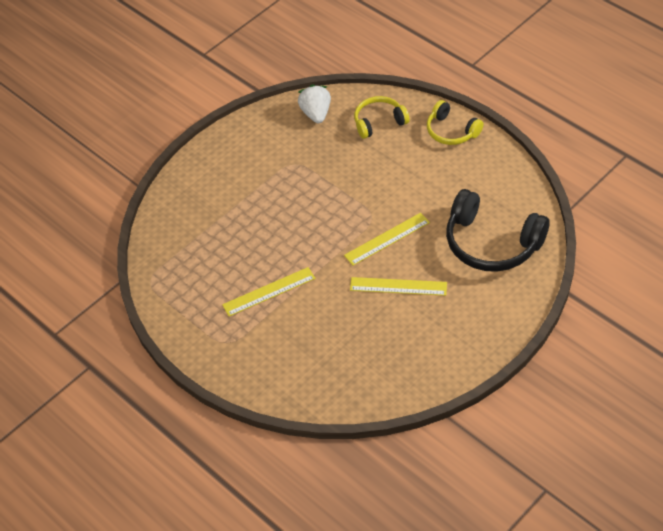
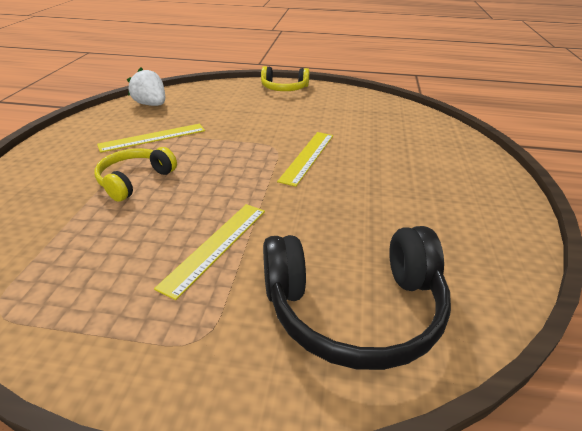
camera: 40 degrees left, 15 degrees down
yellow ruler [350,277,447,296] -> yellow ruler moved to [97,124,205,153]
yellow headphones [354,96,410,139] -> yellow headphones moved to [94,147,177,202]
black headphones [446,189,549,272] -> black headphones moved to [263,226,451,370]

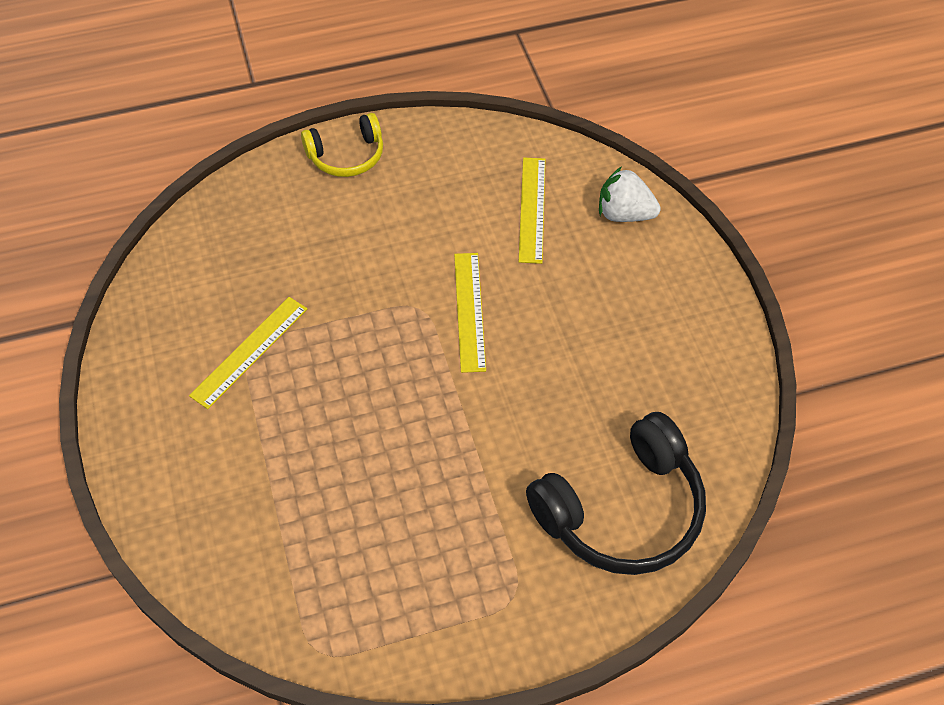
camera: 25 degrees left, 20 degrees up
yellow headphones [94,147,177,202] -> none
white strawberry [127,68,165,106] -> white strawberry moved to [599,166,661,222]
yellow ruler [154,204,265,300] -> yellow ruler moved to [519,158,545,264]

